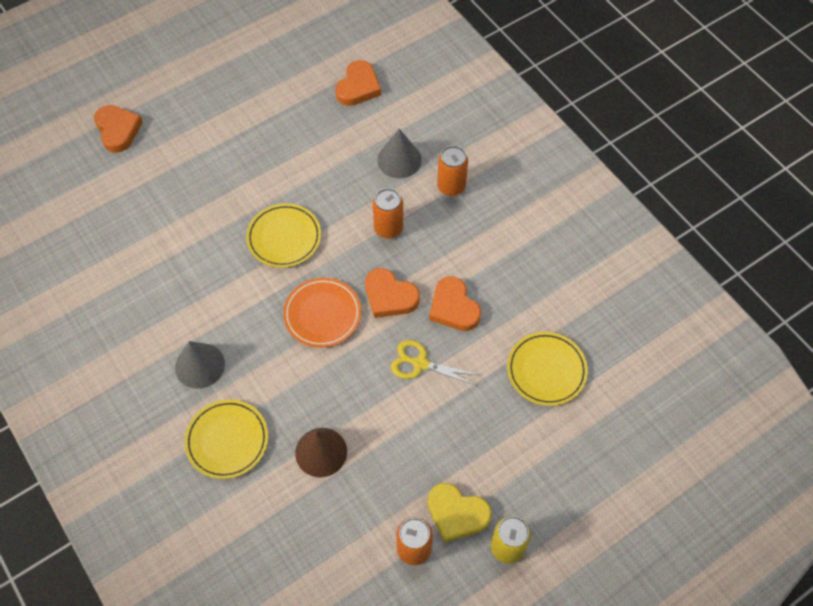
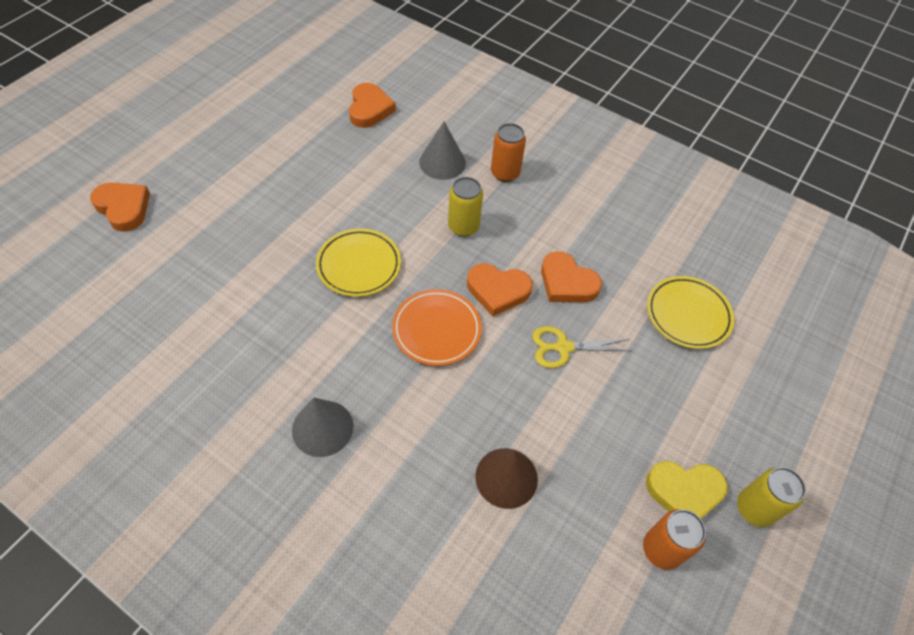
camera: 25 degrees left, 5 degrees down
yellow plate [184,400,268,479] -> none
orange can [373,188,403,238] -> yellow can [448,177,483,237]

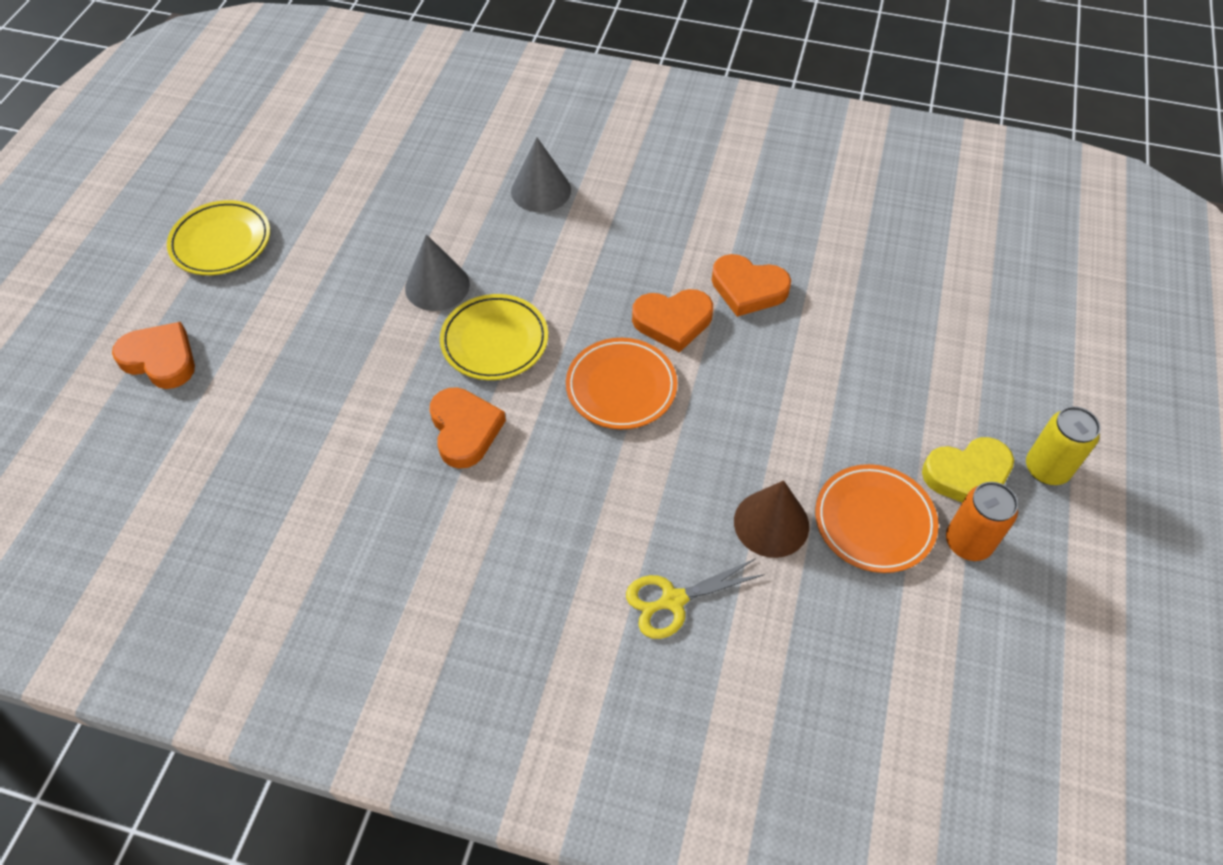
camera: 15 degrees left, 0 degrees up
grey cone [292,397,353,457] -> grey cone moved to [405,234,470,311]
orange heart [349,83,396,128] -> orange heart moved to [430,387,506,469]
yellow can [448,177,483,237] -> none
orange can [491,123,526,182] -> none
yellow scissors [532,326,632,368] -> yellow scissors moved to [626,559,765,639]
yellow plate [647,276,734,349] -> yellow plate moved to [167,200,270,275]
none -> orange plate [815,464,939,573]

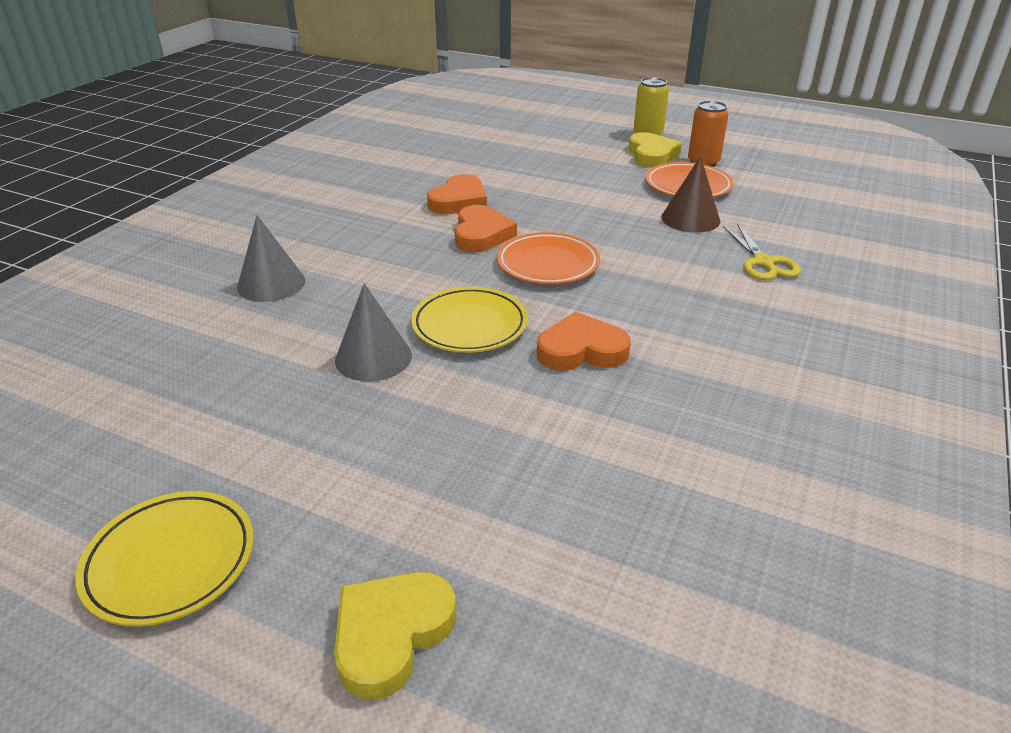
camera: 80 degrees left, 20 degrees down
orange heart [112,322,195,389] -> yellow heart [334,572,456,700]

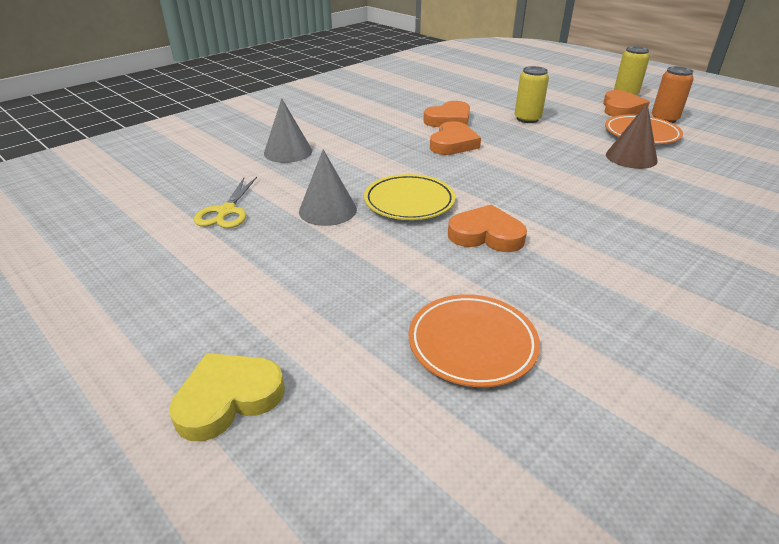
camera: 20 degrees right, 0 degrees up
yellow plate [75,491,254,627] -> none
orange plate [497,232,600,284] -> orange plate moved to [409,294,540,387]
yellow heart [628,132,682,168] -> orange heart [603,90,650,117]
yellow scissors [723,223,801,280] -> yellow scissors moved to [194,177,257,228]
none -> yellow can [515,66,549,123]

